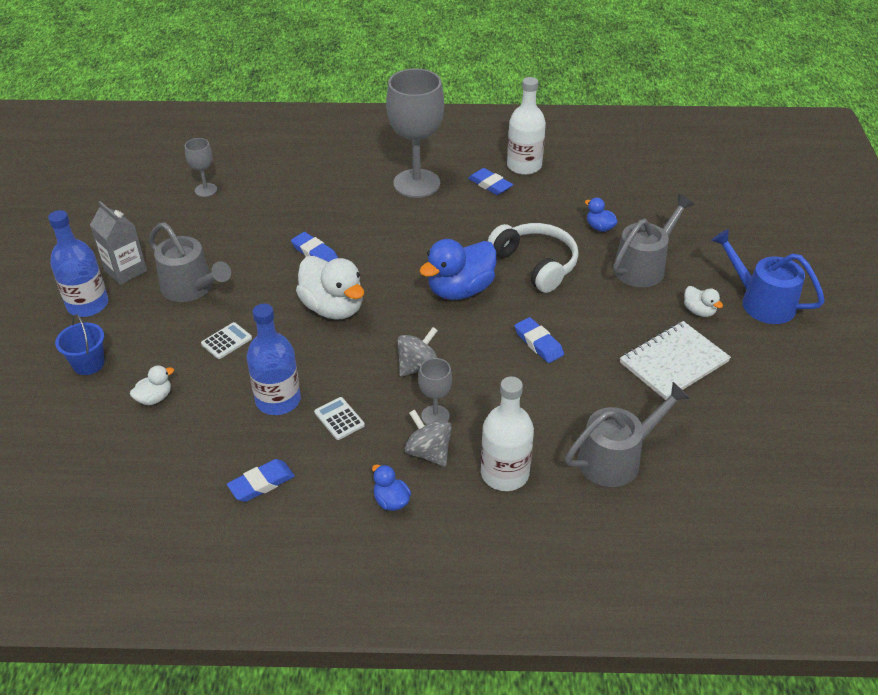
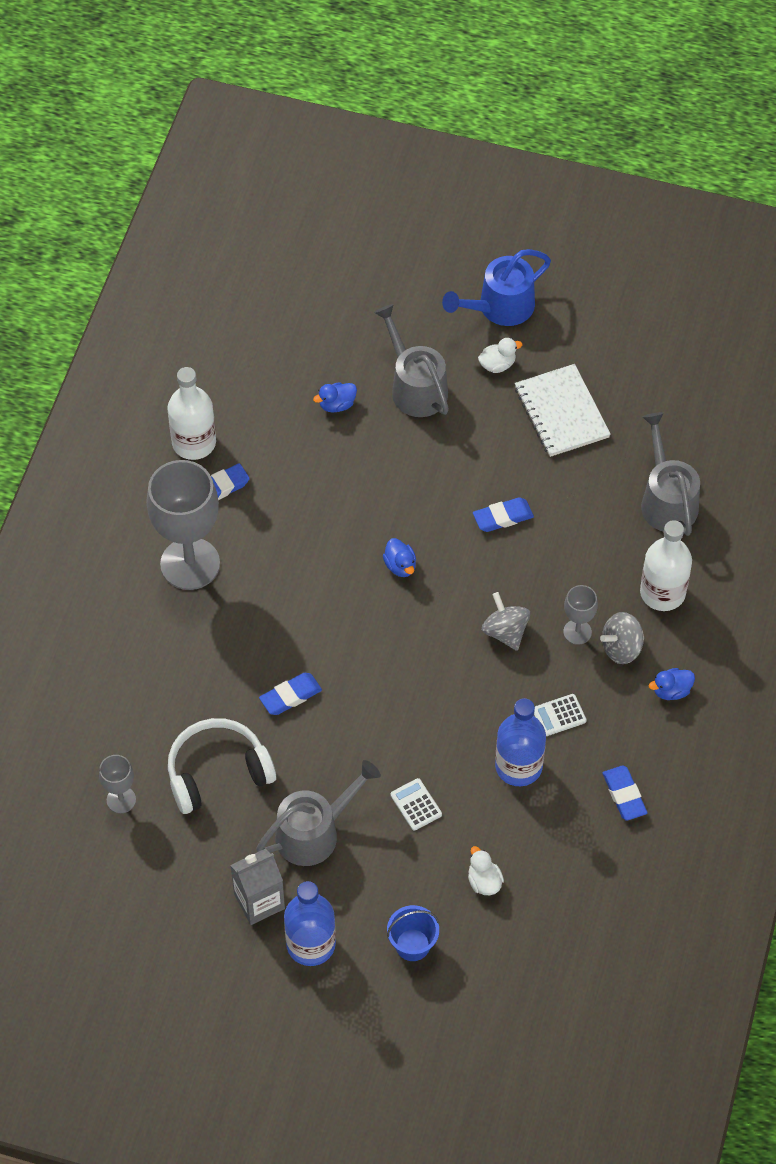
camera: 75 degrees left, 15 degrees up
white duck [296,256,364,320] -> none
blue duck [420,239,497,300] -> blue duck [383,538,416,577], size x0.48
white headphones [488,223,579,293] -> white headphones moved to [168,718,276,814]

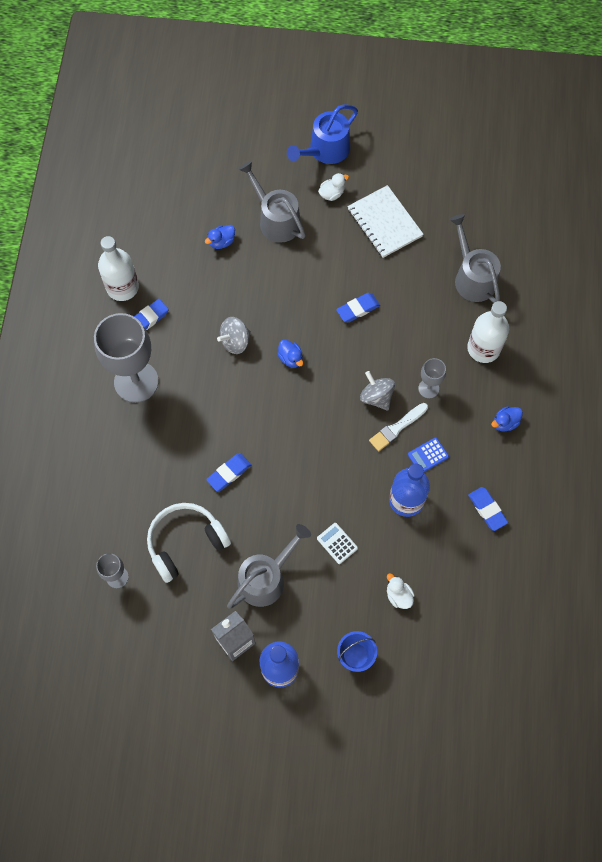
camera: 10 degrees left, 10 degrees up
white calculator [534,694,587,736] -> blue calculator [408,437,449,472]
grey spinning top [600,612,645,664] -> grey spinning top moved to [217,317,251,354]
none -> white brush [369,403,428,451]

